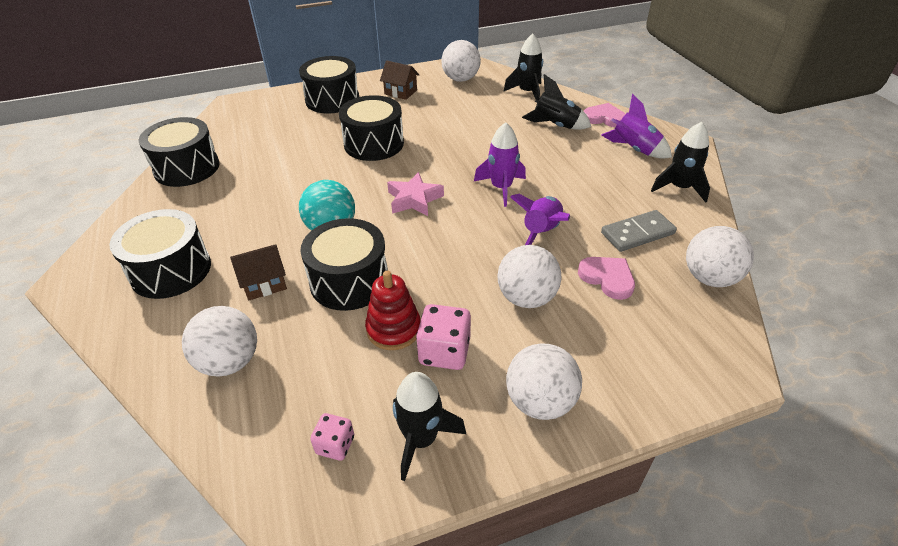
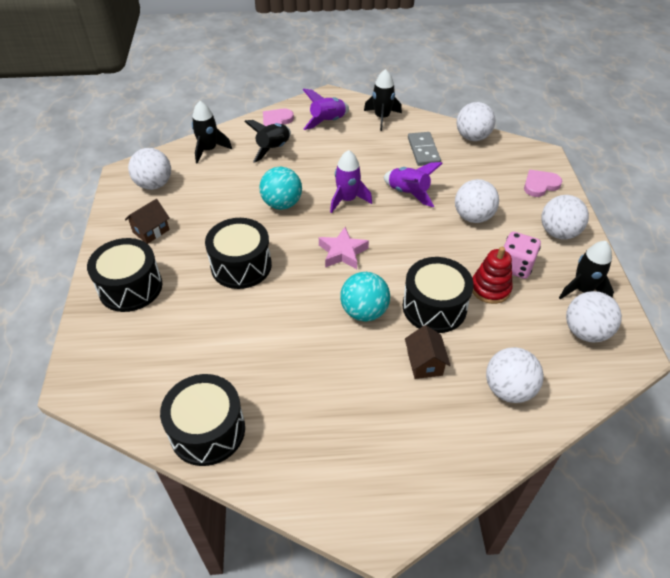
camera: 75 degrees left, 5 degrees up
black drum [109,209,211,299] -> none
pink dice [310,413,354,461] -> white ball [566,291,622,343]
pink heart [578,257,635,300] -> pink heart moved to [524,170,562,197]
none -> turquoise ball [259,167,302,210]

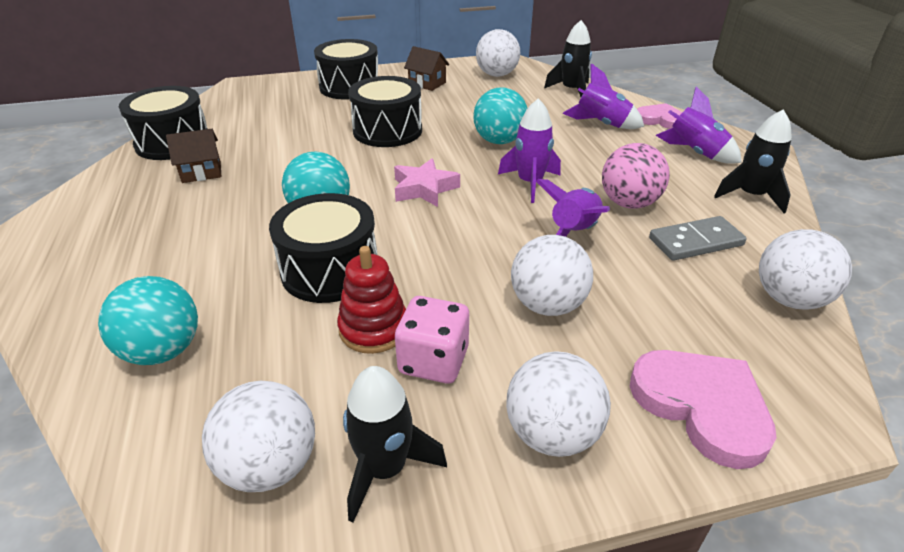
camera: 80 degrees right, 10 degrees down
black rocket [244,120,291,163] -> purple rocket [562,63,644,129]
brown house [405,325,451,379] -> brown house moved to [166,129,221,183]
white ball [486,347,544,403] -> turquoise ball [98,276,198,365]
pink heart [524,170,562,197] -> pink heart [629,350,776,469], size x1.53
none -> pink ball [602,143,670,209]

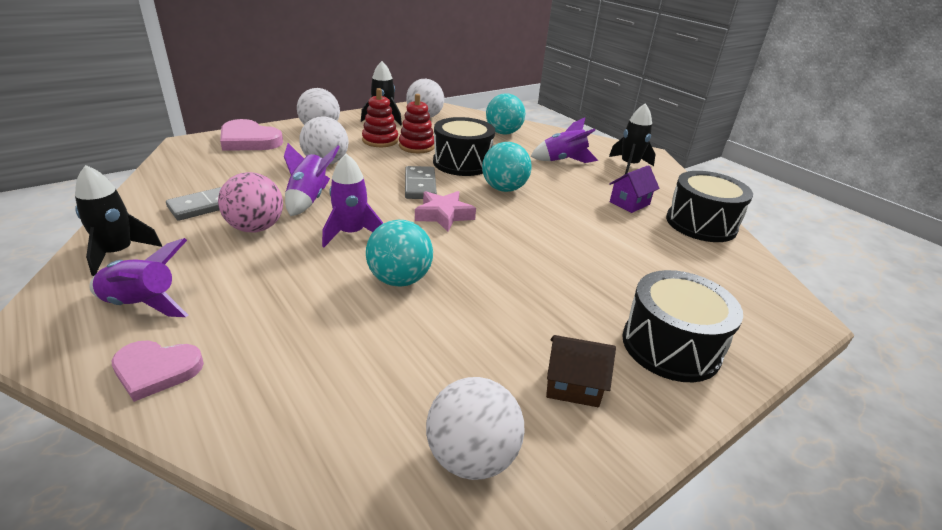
camera: 155 degrees right, 5 degrees down
brown house [166,129,221,183] -> purple house [609,165,660,213]
black drum [348,76,422,147] -> none
pink dice [395,296,469,384] -> red stacking toy [362,88,398,147]
black rocket [544,20,592,97] -> black rocket moved to [609,103,656,174]
purple rocket [562,63,644,129] -> purple rocket moved to [530,118,598,163]
white ball [759,229,852,310] -> none
none -> grey domino [405,166,437,199]

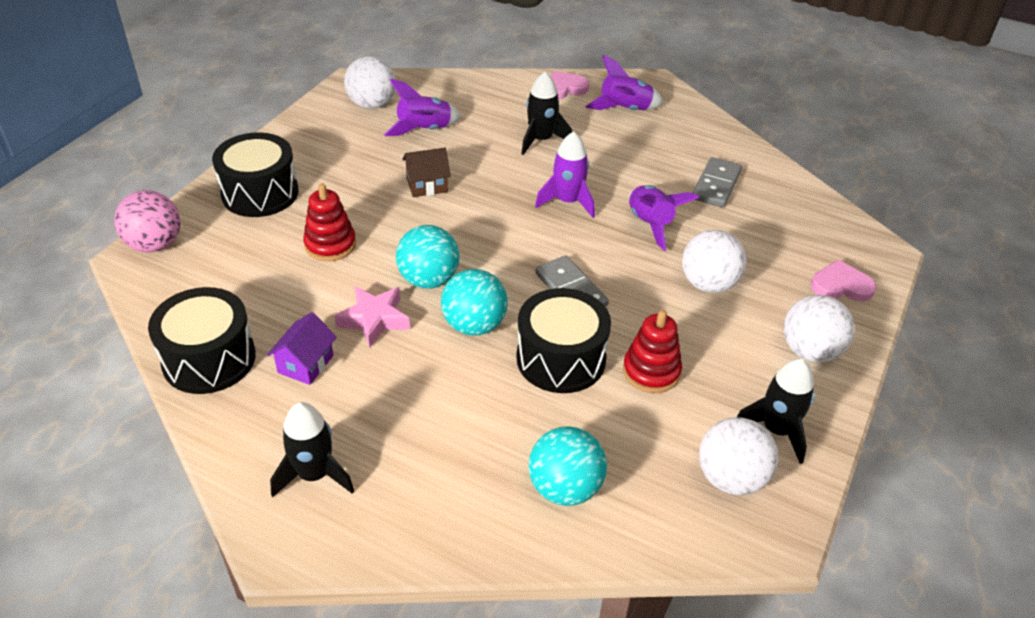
camera: 155 degrees right, 10 degrees up
black rocket [75,165,162,276] -> black rocket moved to [521,72,572,155]
pink ball [218,172,283,232] -> pink ball moved to [114,190,181,252]
pink heart [220,119,283,151] -> pink heart [811,260,876,301], size x0.65
red stacking toy [362,88,398,147] -> red stacking toy moved to [303,184,356,261]
turquoise ball [366,220,433,287] -> turquoise ball moved to [396,225,459,289]
pink star [415,191,476,232] -> pink star moved to [334,286,410,347]
purple rocket [530,118,598,163] -> purple rocket moved to [384,79,462,136]
brown house [546,335,616,407] -> brown house moved to [402,148,451,197]

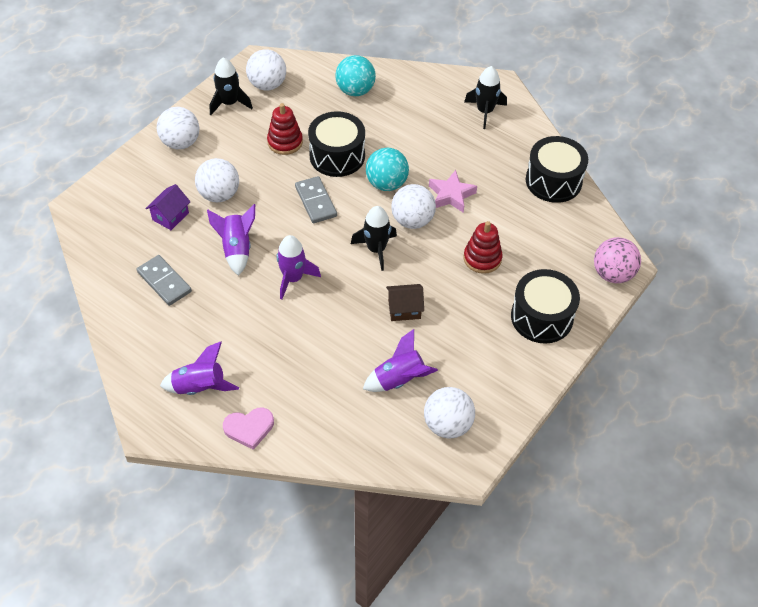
camera: 170 degrees left, 10 degrees up
purple house [267,312,337,385] -> purple house moved to [145,184,190,230]
turquoise ball [396,225,459,289] -> white ball [391,184,436,229]
black rocket [521,72,572,155] -> black rocket moved to [351,206,397,271]
grey domino [693,157,742,207] -> grey domino turned 75 degrees counterclockwise [137,255,192,306]
pink heart [811,260,876,301] -> none

